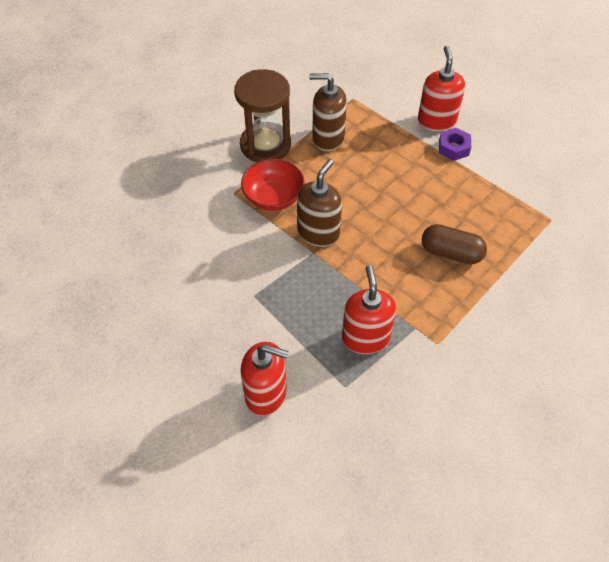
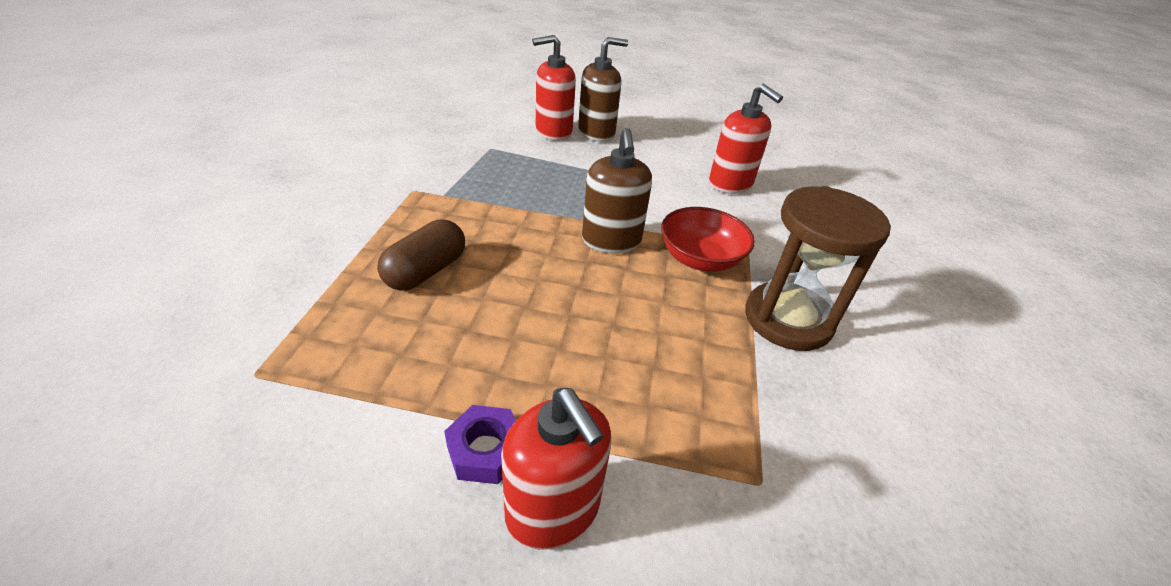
camera: 145 degrees right, 15 degrees down
brown soap dispenser [309,73,347,151] -> brown soap dispenser moved to [578,37,628,142]
red soap dispenser [342,265,396,354] -> red soap dispenser moved to [709,84,783,194]
brown capsule [422,224,487,264] -> brown capsule turned 45 degrees counterclockwise [377,220,465,291]

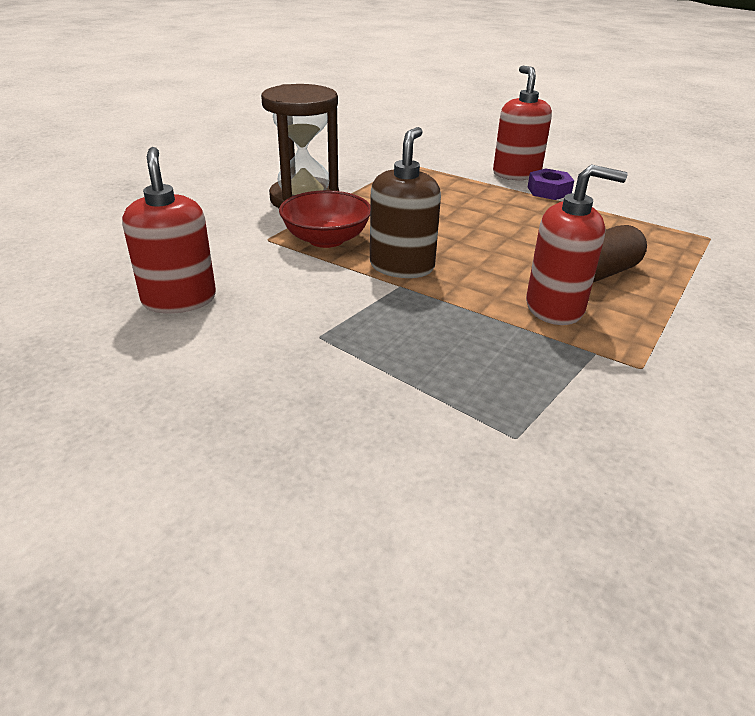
camera: 155 degrees left, 5 degrees down
red soap dispenser [532,35,576,141] -> red soap dispenser moved to [526,165,628,325]
brown soap dispenser [578,37,628,142] -> none

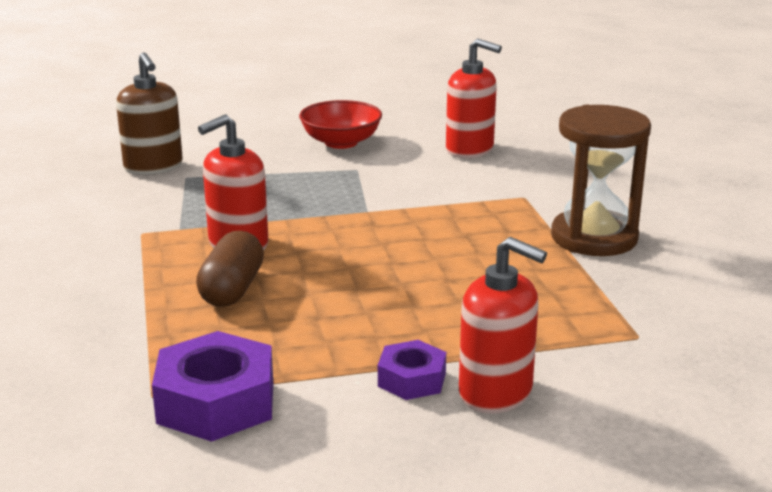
camera: 135 degrees right, 10 degrees down
red bowl [279,190,370,248] -> red bowl moved to [299,100,382,149]
brown soap dispenser [370,127,441,278] -> brown soap dispenser moved to [116,52,183,175]
none -> purple nut [152,331,273,442]

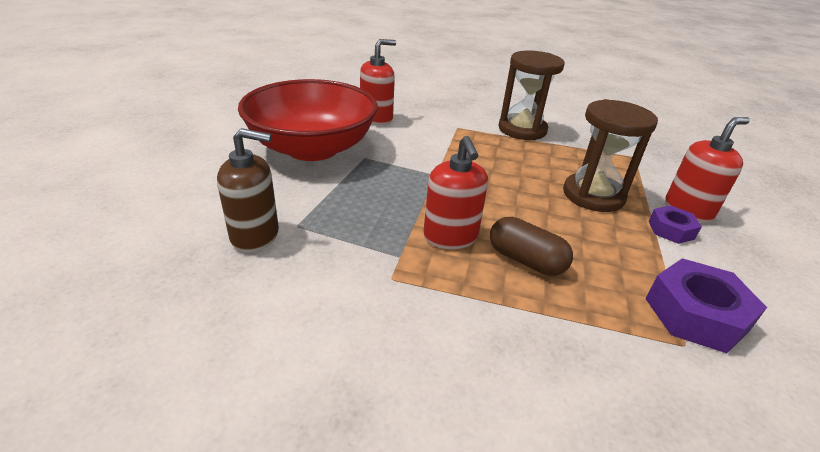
camera: 65 degrees left, 10 degrees up
red bowl [299,100,382,149] -> red bowl [238,79,378,161], size x2.02
none -> brown hourglass [563,99,658,212]

